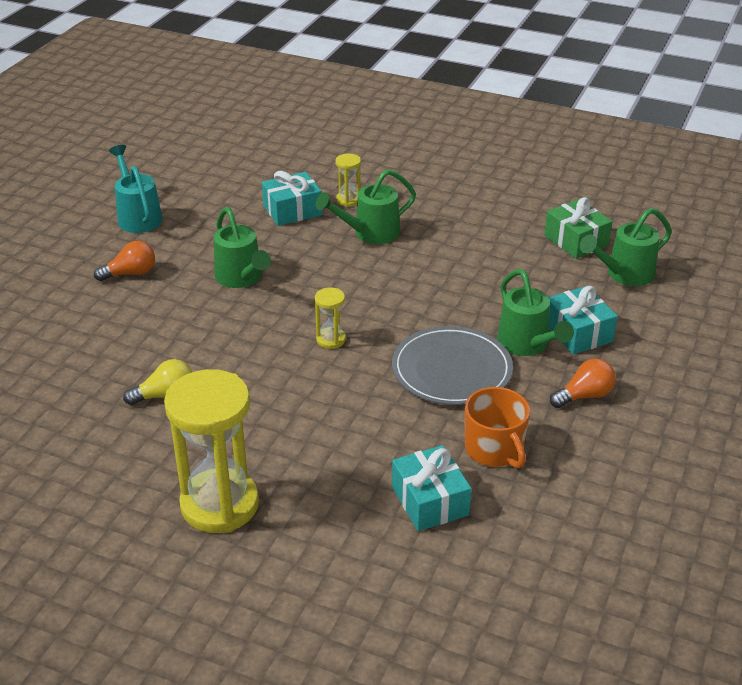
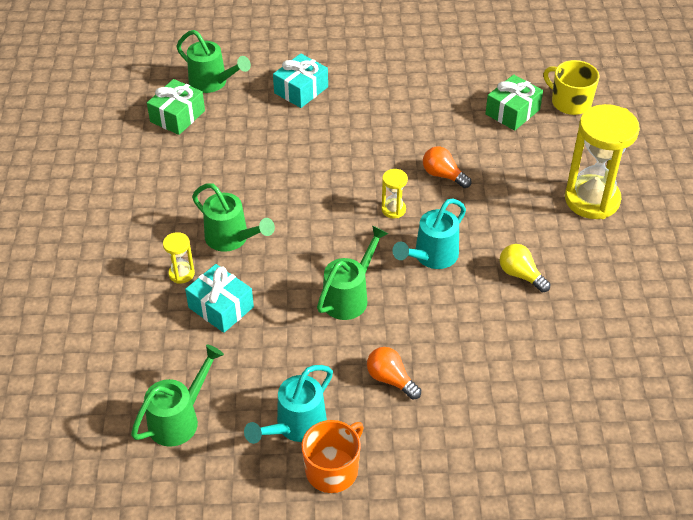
camera: 115 degrees left, 10 degrees up
grey plate [392,326,513,405] -> none
turquoise gift [392,445,472,531] -> green gift [485,74,543,131]
orange mug [465,387,530,469] -> orange mug moved to [301,420,364,493]
green watering can [497,269,574,356] -> green watering can moved to [131,344,224,447]
orange light bulb [550,359,616,408] -> orange light bulb moved to [423,146,471,188]
none -> turquoise watering can [393,198,466,269]
none -> yellow mug [543,60,599,115]

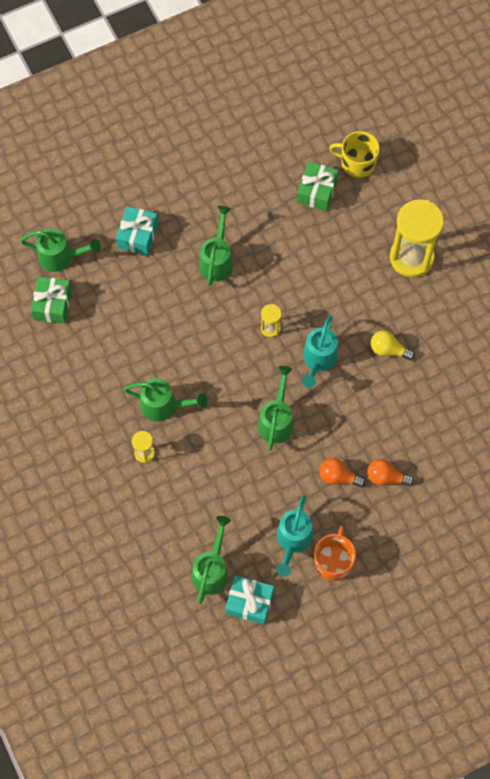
camera: 25 degrees left, 20 degrees up
turquoise gift [185,264,254,333] -> turquoise gift moved to [225,576,274,625]
orange light bulb [423,146,471,188] -> orange light bulb moved to [367,459,414,486]
none -> green watering can [199,206,233,286]

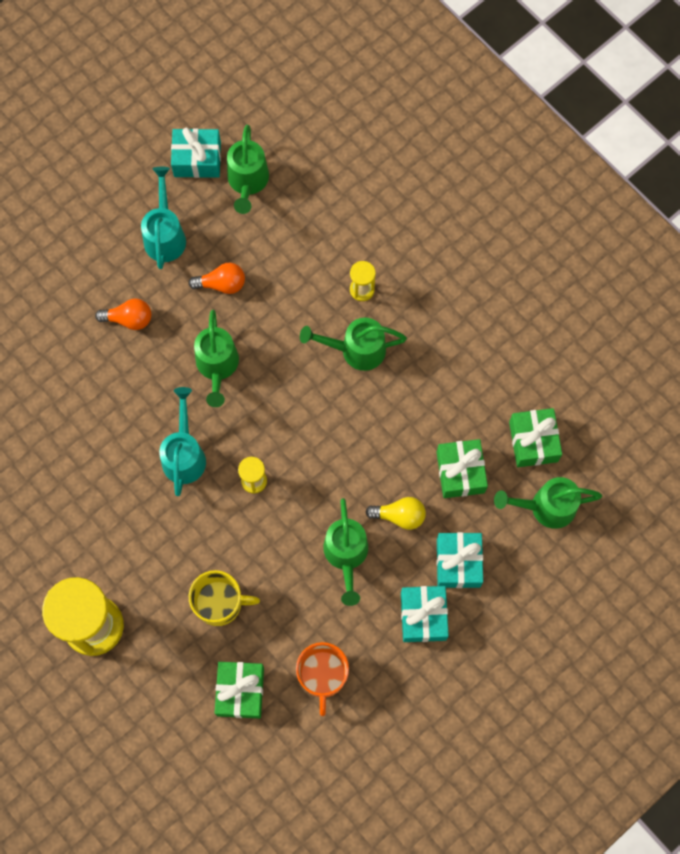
camera: 165 degrees right, 5 degrees up
orange mug [314,526,356,581] -> orange mug moved to [296,642,349,716]
yellow mug [329,131,380,178] -> yellow mug moved to [189,570,260,626]
orange light bulb [367,459,414,486] -> orange light bulb moved to [189,263,245,294]
yellow light bulb [371,330,415,360] -> yellow light bulb moved to [365,497,426,530]
none -> turquoise gift [401,586,449,642]
none -> green gift [436,439,488,498]

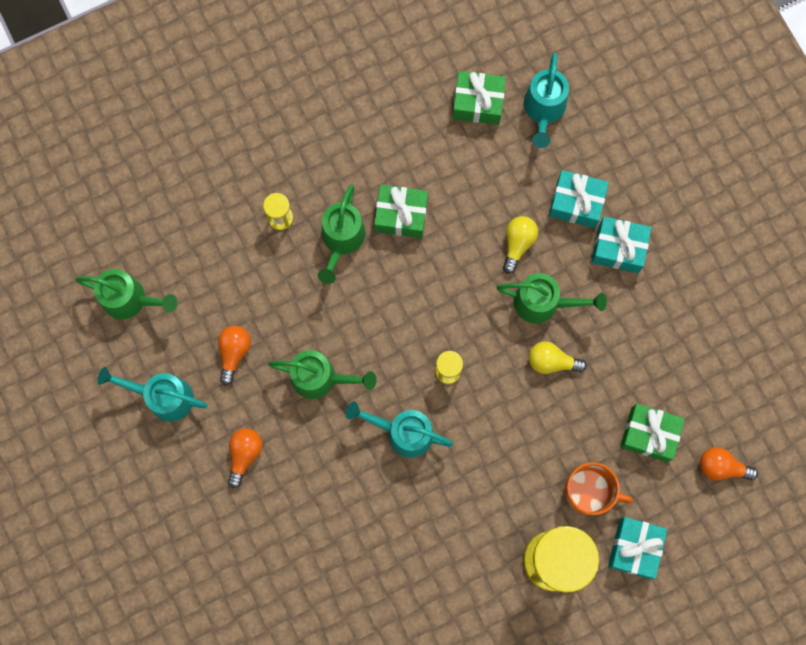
camera: 75 degrees left, 5 degrees up
turquoise gift [171,128,221,178] -> turquoise gift moved to [608,517,667,579]
yellow mug [189,570,260,626] -> none
orange mug [296,642,349,716] -> orange mug moved to [564,462,633,515]
green gift [436,439,488,498] -> green gift moved to [374,185,428,238]
green watering can [494,477,602,529] -> turquoise watering can [524,53,569,148]
none -> yellow light bulb [529,341,587,374]
none -> orange light bulb [700,447,758,481]

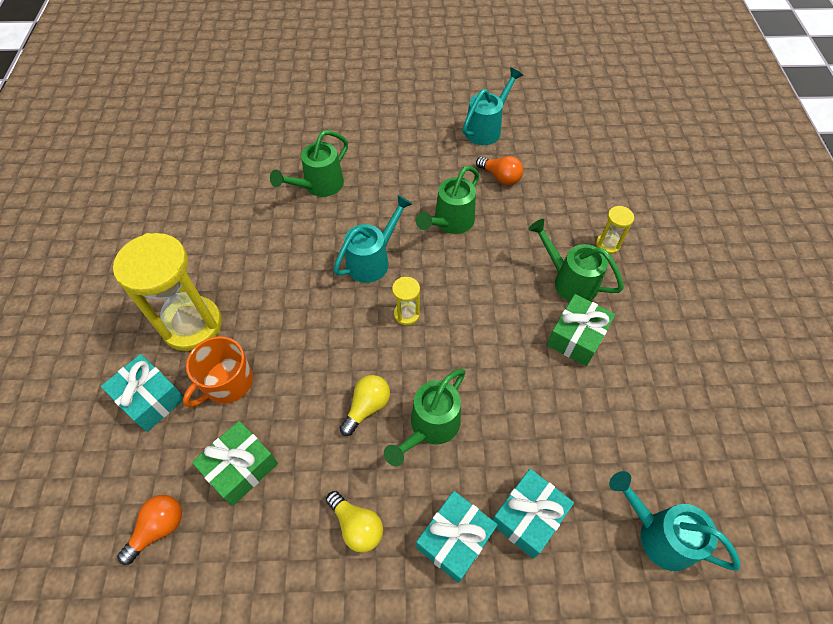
camera: 115 degrees right, 20 degrees down
green watering can [75,269,177,319] -> green watering can moved to [270,130,348,197]
orange light bulb [228,428,262,488] -> none
green gift [453,71,506,125] -> none
yellow light bulb [503,216,538,274] -> yellow light bulb moved to [326,491,383,553]

